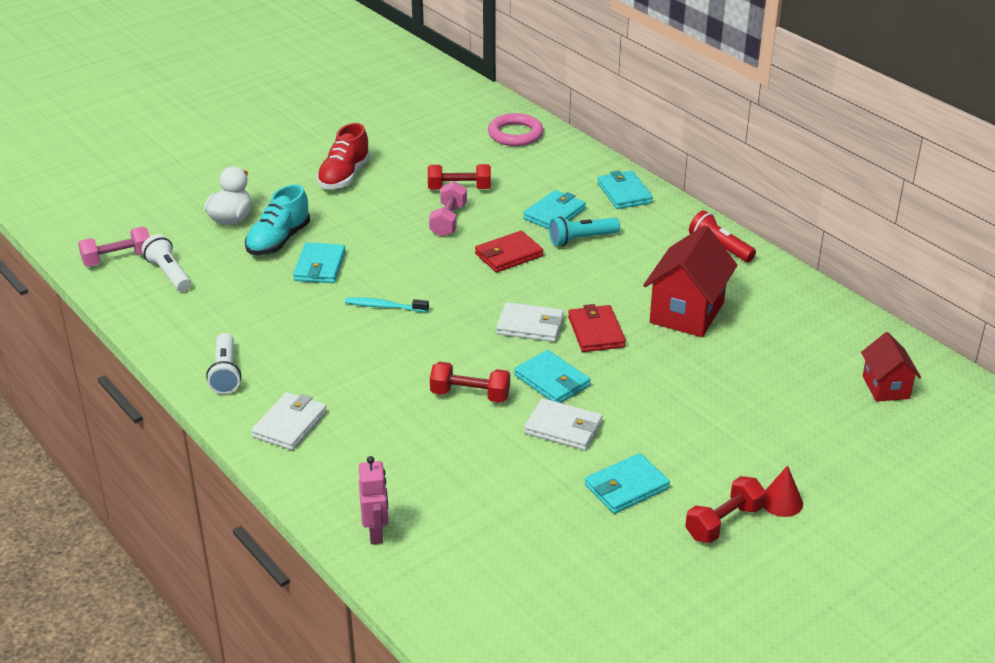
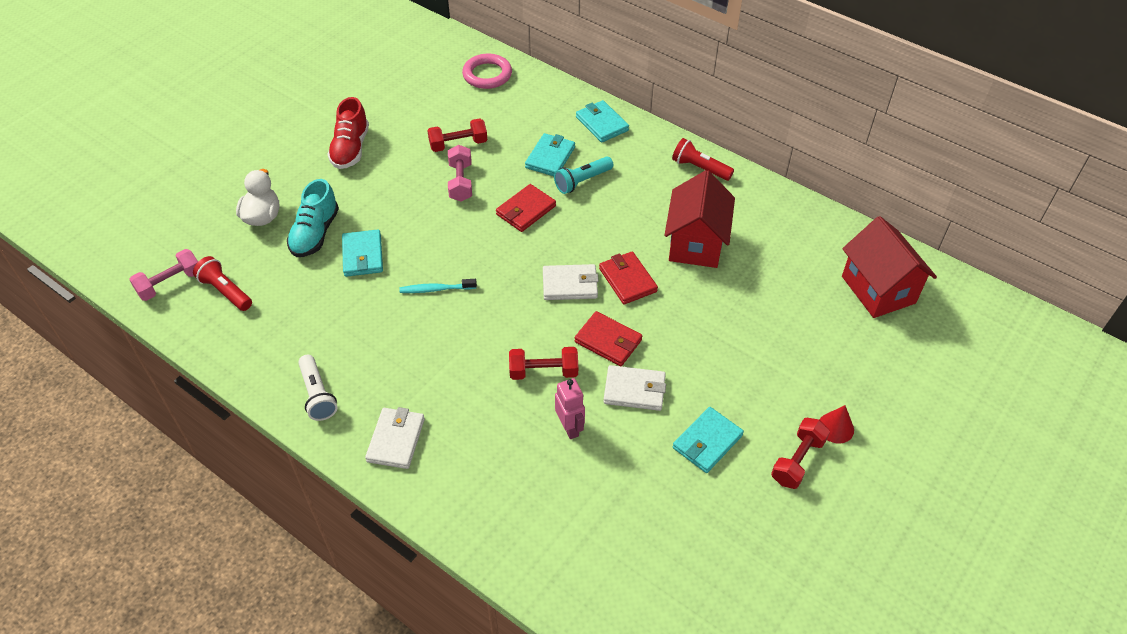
camera: 15 degrees left, 15 degrees up
white flashlight [142,234,191,292] -> red flashlight [193,256,252,311]
pink robot [359,456,389,544] -> pink robot moved to [555,378,585,439]
turquoise wallet [514,350,590,403] -> red wallet [574,311,642,366]
red house [861,332,921,402] -> red house [842,216,937,318], size x1.69

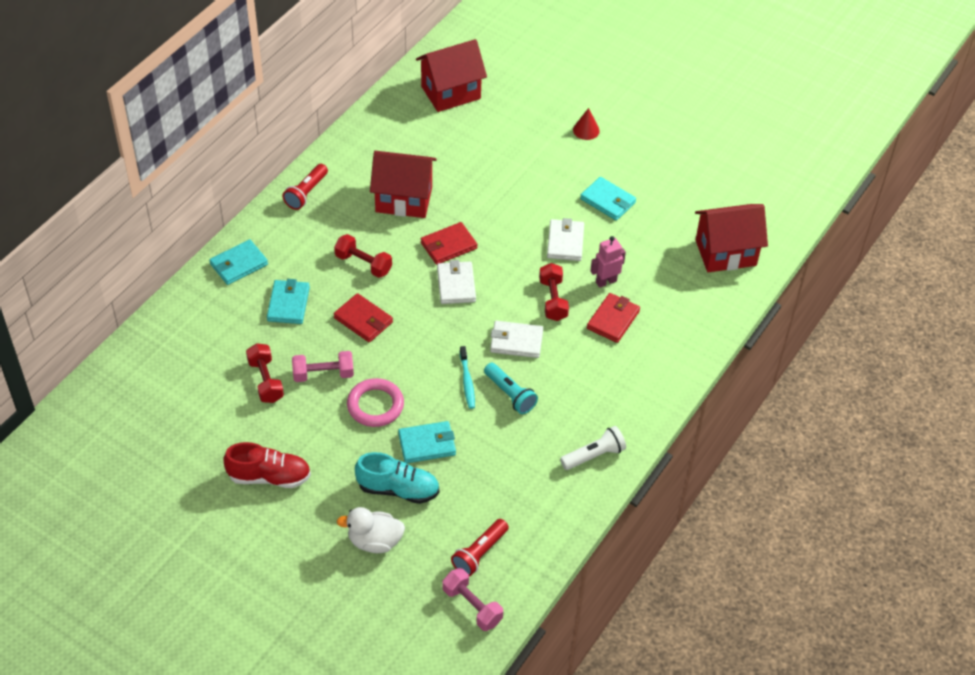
camera: 95 degrees left, 0 degrees up
white wallet [365,407,425,469] -> white wallet moved to [490,321,543,358]
pink ring [462,54,512,89] -> pink ring moved to [347,378,404,427]
turquoise wallet [525,133,575,176] -> turquoise wallet turned 75 degrees clockwise [267,279,310,324]
turquoise flashlight [554,156,613,194] -> turquoise flashlight moved to [484,363,538,414]
red wallet [574,311,642,366] -> red wallet moved to [587,293,640,343]
red dumbbell [771,418,830,489] -> red dumbbell moved to [334,234,392,278]
none -> red house [695,204,768,272]

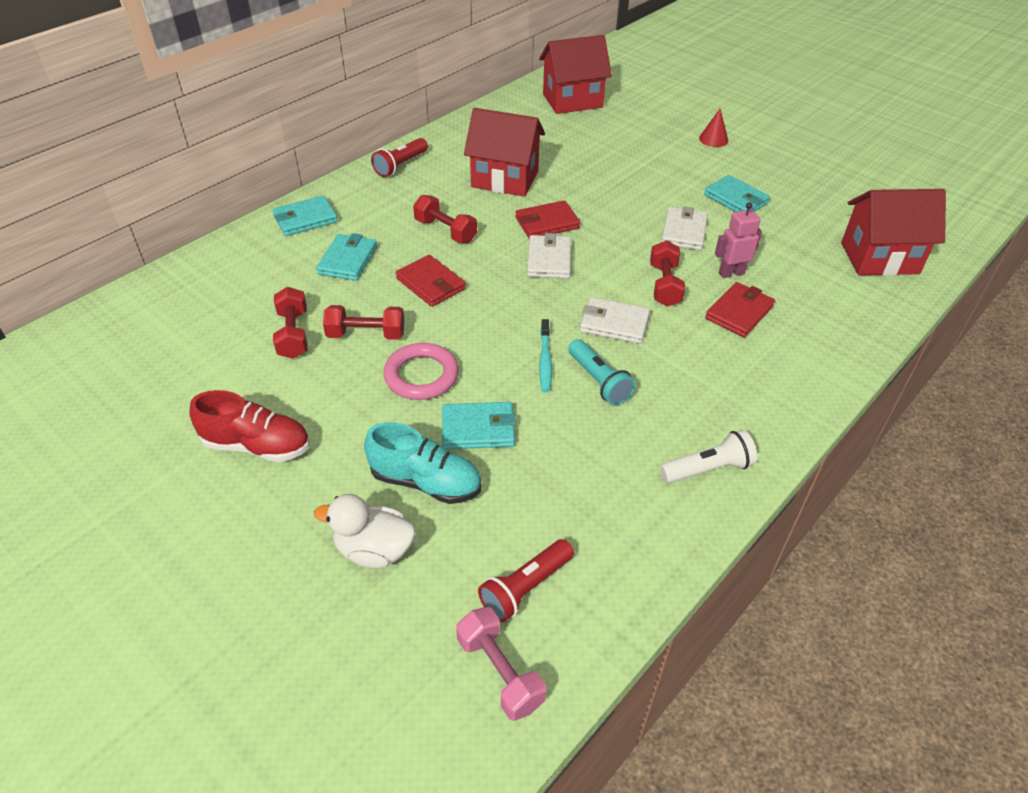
camera: 10 degrees right, 5 degrees down
pink dumbbell [292,351,354,382] -> red dumbbell [323,305,404,340]

